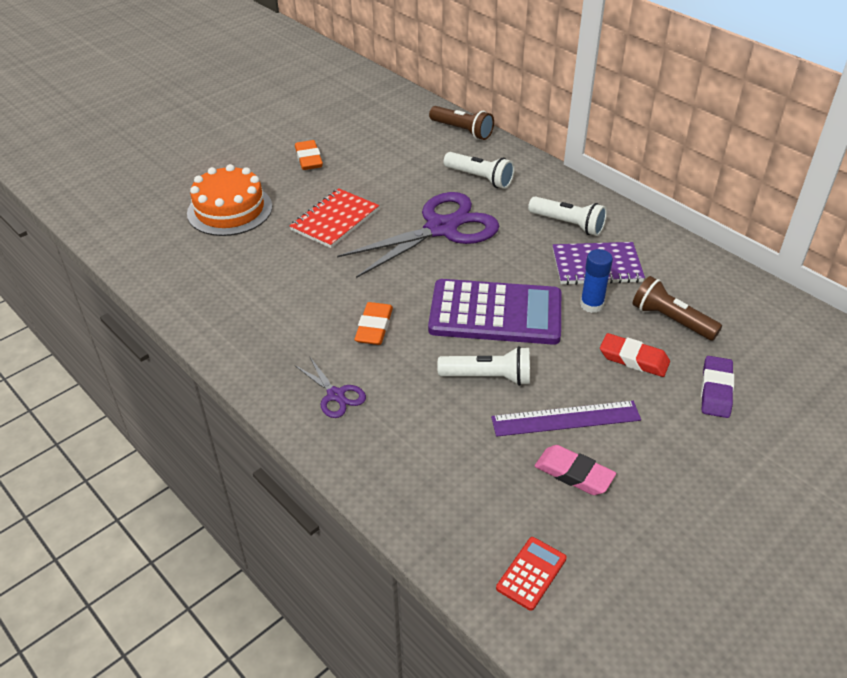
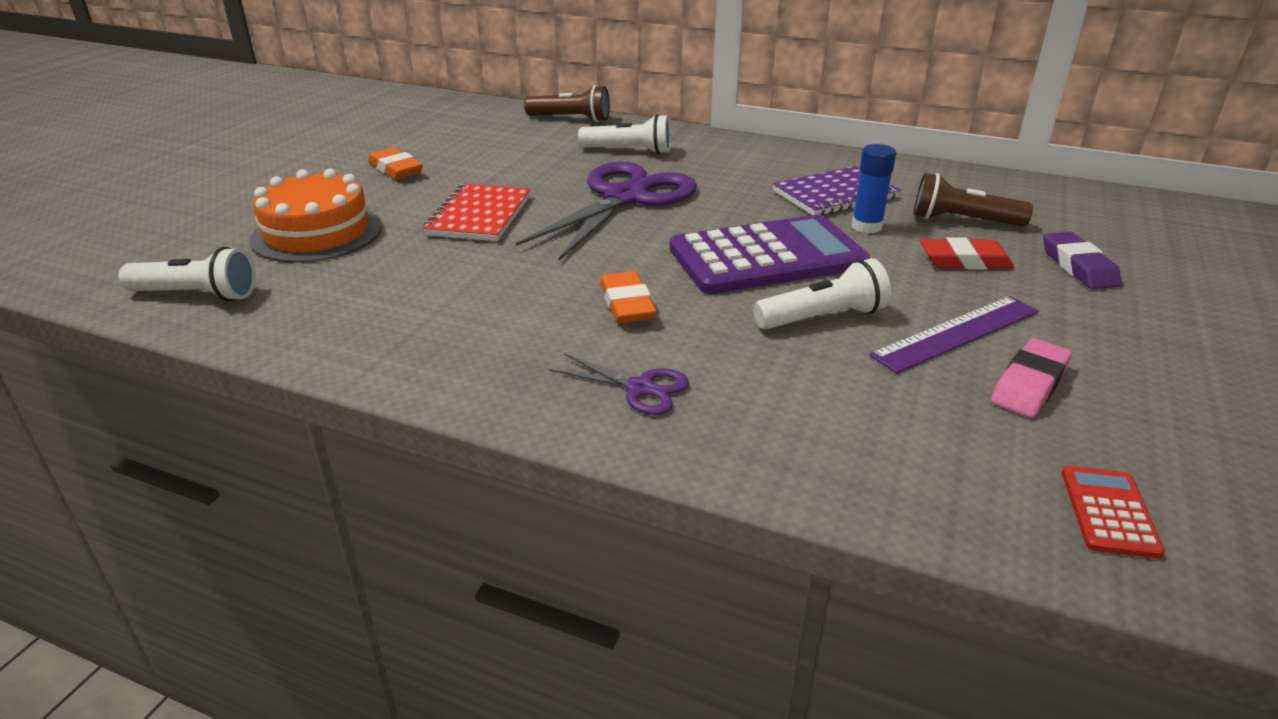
camera: 25 degrees left, 10 degrees down
white flashlight [528,196,607,236] -> white flashlight moved to [118,247,256,301]
pink eraser [535,445,616,495] -> pink eraser turned 60 degrees counterclockwise [991,338,1072,418]

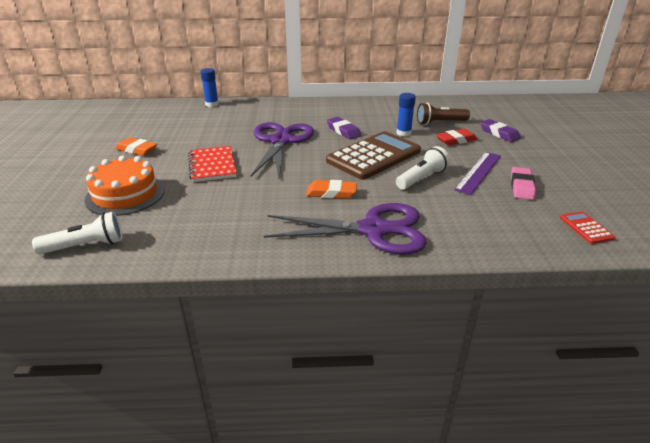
camera: 25 degrees left, 0 degrees up
brown flashlight [524,85,610,122] -> blue glue stick [200,68,219,107]
purple scissors [550,353,689,415] -> purple scissors [264,203,427,254], size x2.24
white flashlight [578,114,671,154] -> none
orange eraser [600,271,657,323] -> orange eraser turned 45 degrees counterclockwise [306,180,357,199]
purple calculator [670,214,870,294] -> brown calculator [326,131,421,180]
purple notebook [773,166,901,215] -> none
none -> purple eraser [327,117,361,140]

